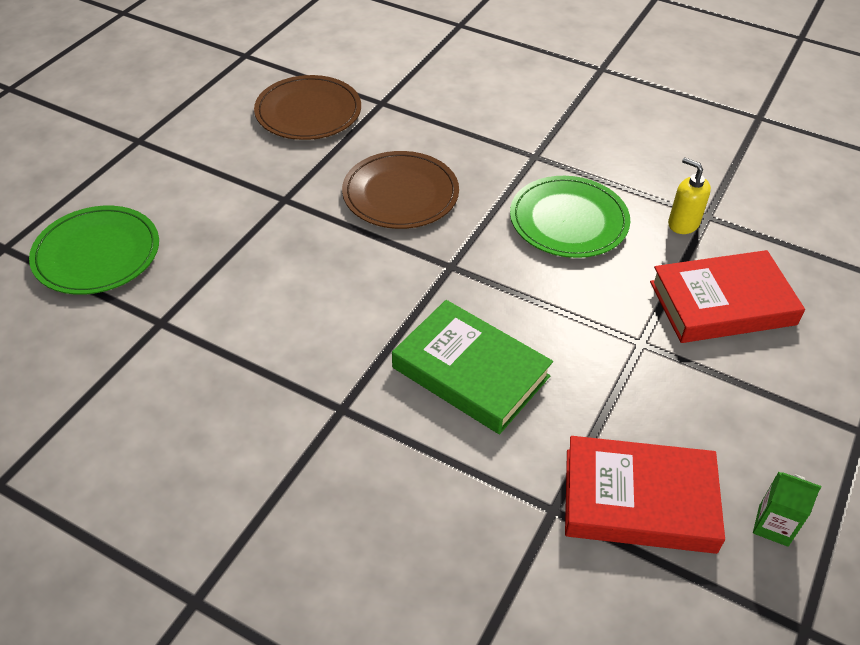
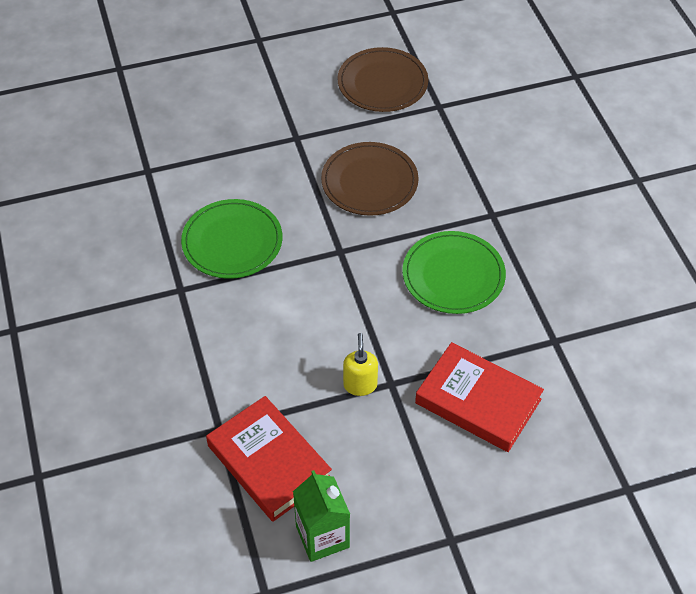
camera: 45 degrees right, 5 degrees up
green plate [29,206,159,295] -> green plate moved to [181,199,282,279]
green book [392,300,553,434] -> none
yellow soap dispenser [668,157,711,234] -> yellow soap dispenser moved to [343,333,378,396]
green carton [753,472,821,547] -> green carton [293,470,350,562], size x1.57

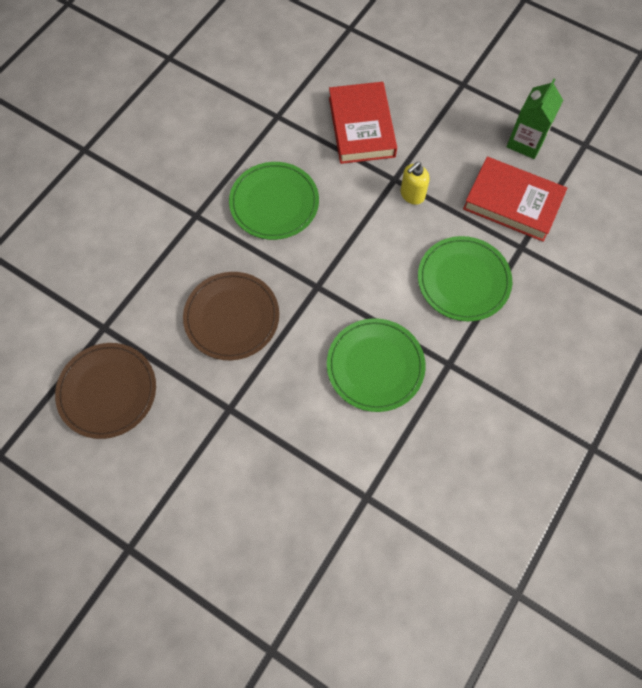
camera: 130 degrees left, 15 degrees up
red book [206,396,332,522] -> red book turned 75 degrees counterclockwise [463,157,567,242]
none -> green plate [418,236,512,321]

